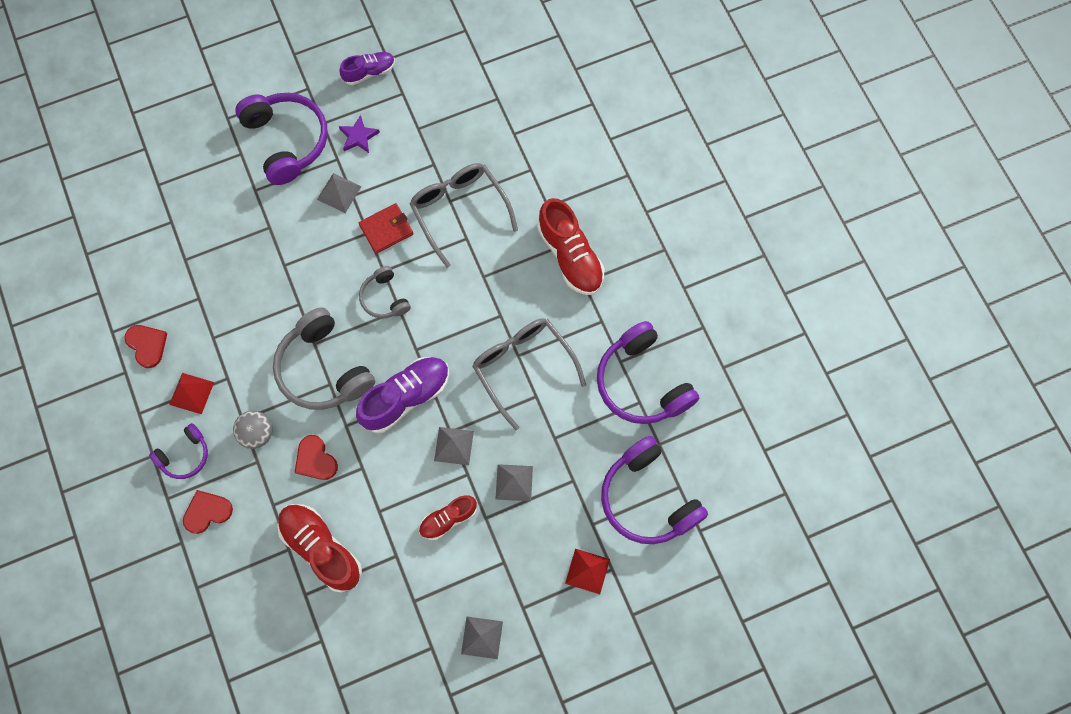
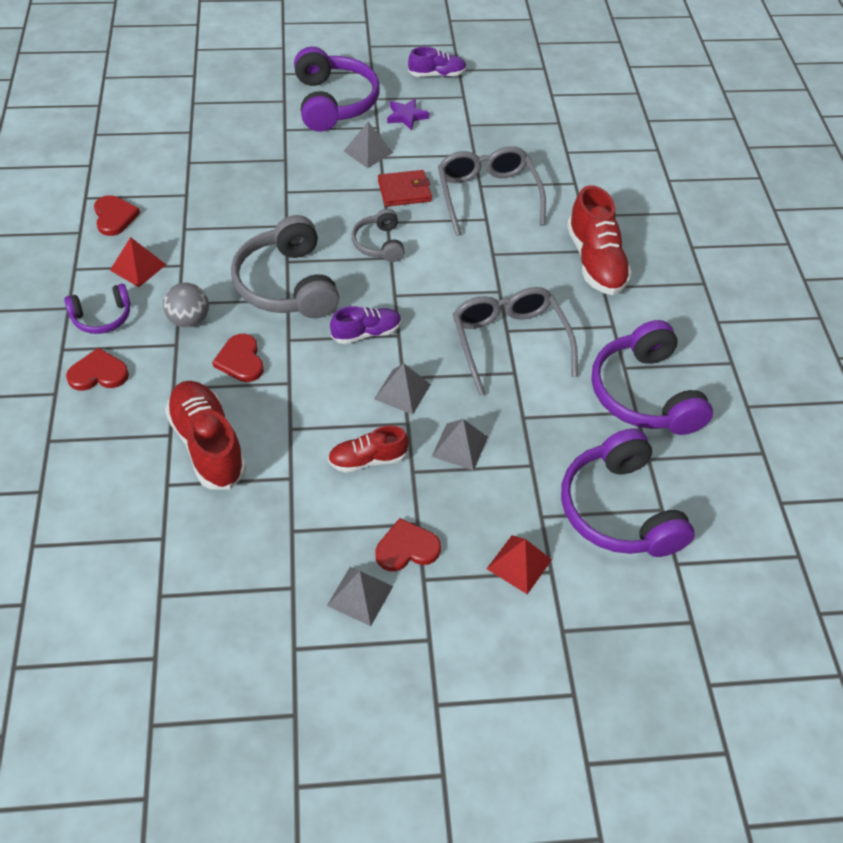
camera: 15 degrees right, 20 degrees down
purple shoe [356,357,449,433] -> purple shoe [330,306,402,344], size x0.59
none -> red heart [376,518,441,571]

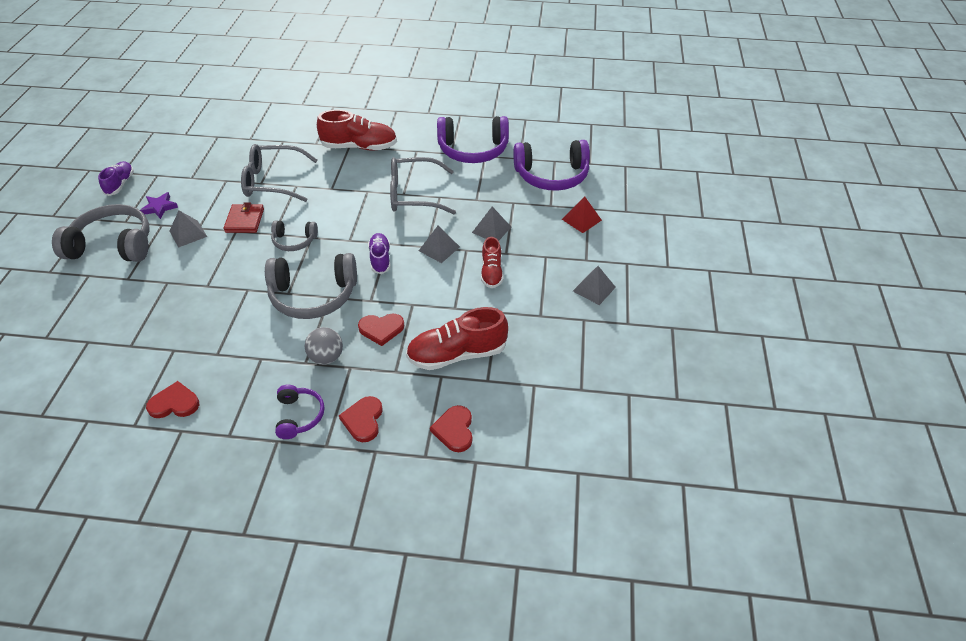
camera: 75 degrees left, 5 degrees down
red pyramid [110,237,167,287] -> none
purple headphones [294,47,380,132] -> grey headphones [52,204,150,262]
red heart [376,518,441,571] -> red heart moved to [430,405,472,452]

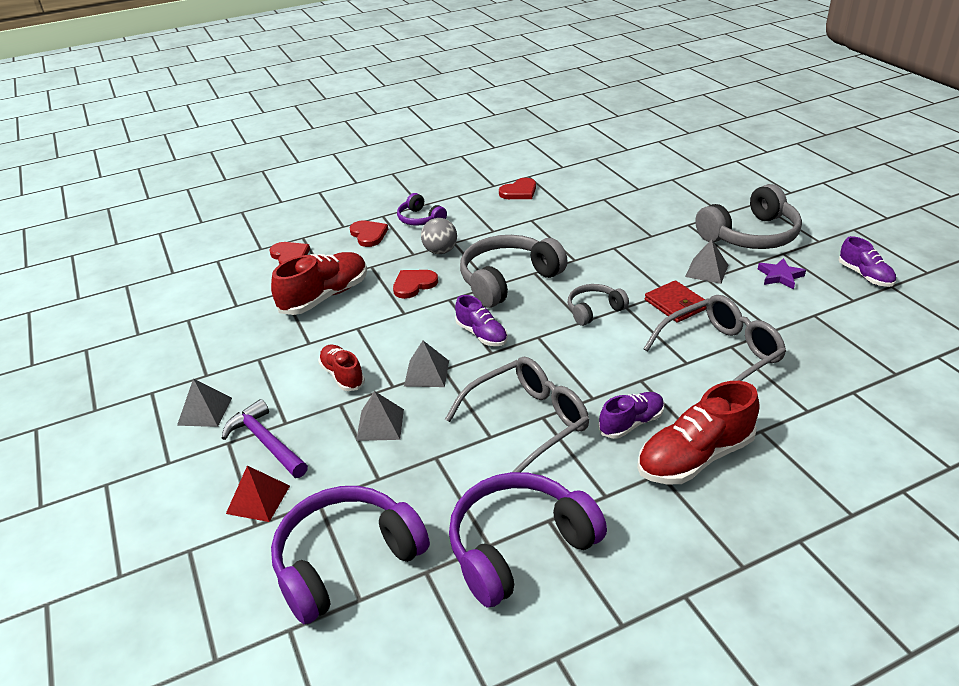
camera: 150 degrees right, 10 degrees down
none -> purple hammer [222,399,308,478]
none -> purple shoe [598,392,664,439]

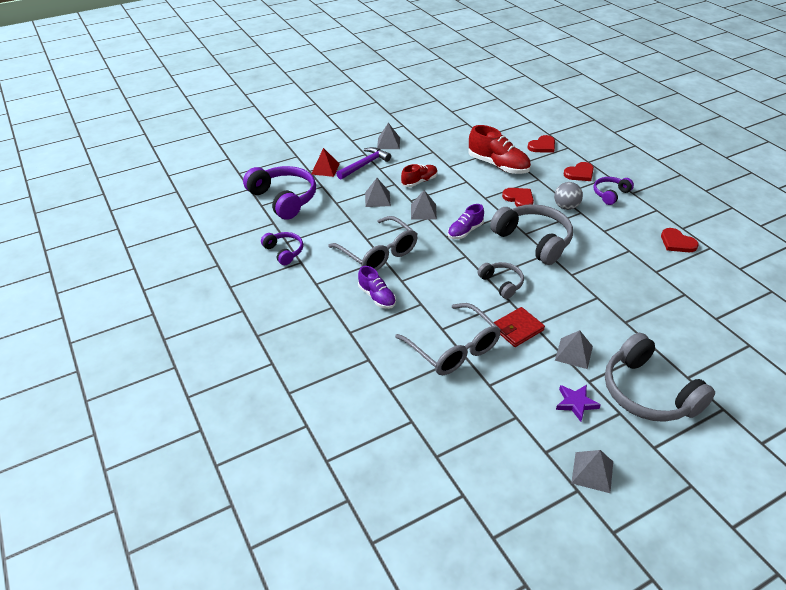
camera: 85 degrees right, 5 degrees up
purple headphones [449,472,607,608] -> purple headphones [261,232,303,265], size x0.54
red shoe [637,381,759,484] -> none
purple shoe [838,236,896,287] -> grey pyramid [571,450,613,493]

